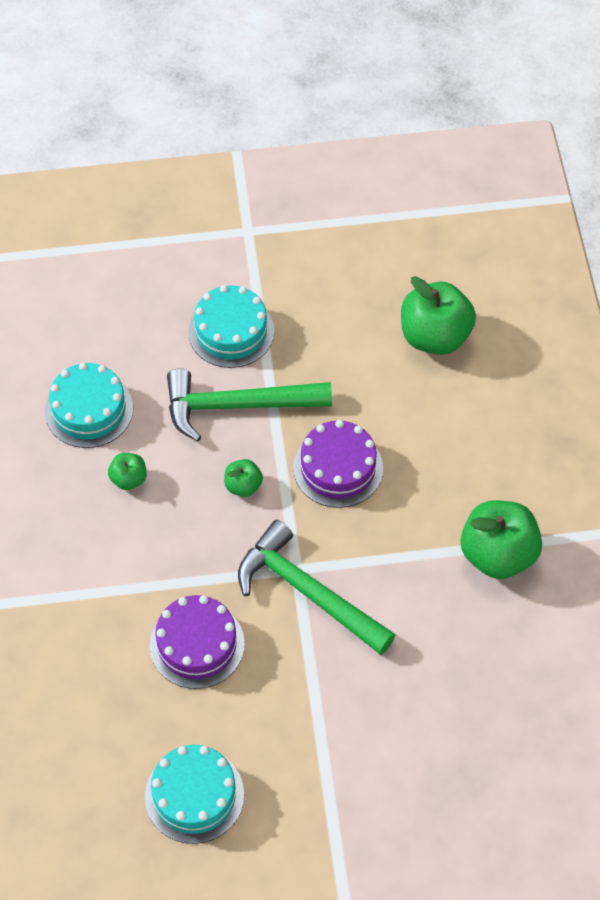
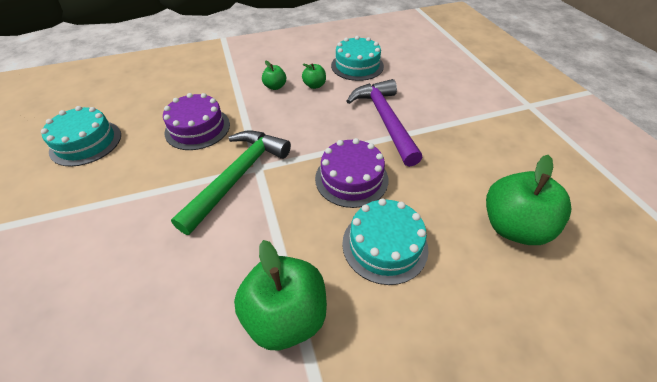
camera: 80 degrees right, 10 degrees down
green hammer [167,368,332,442] -> purple hammer [347,79,423,167]
turquoise cake [188,285,274,368] -> turquoise cake moved to [342,199,429,285]
green apple [224,459,263,497] -> green apple moved to [262,60,286,90]

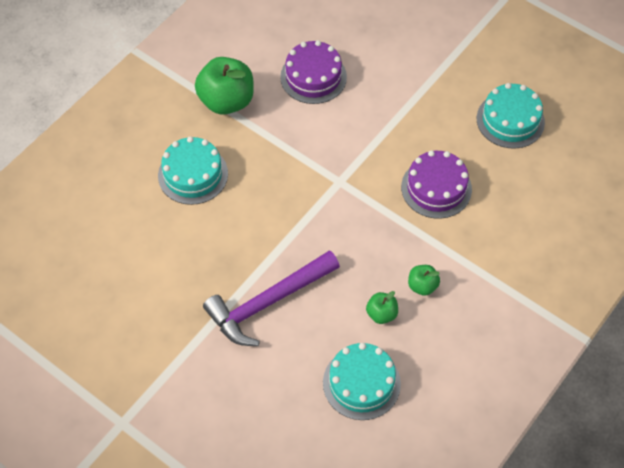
camera: 145 degrees right, 10 degrees up
green hammer [171,130,291,235] -> none
purple cake [315,138,388,208] -> purple cake moved to [280,40,347,104]
purple hammer [347,79,423,167] -> purple hammer turned 105 degrees clockwise [203,250,340,346]
green apple [486,155,572,245] -> none

